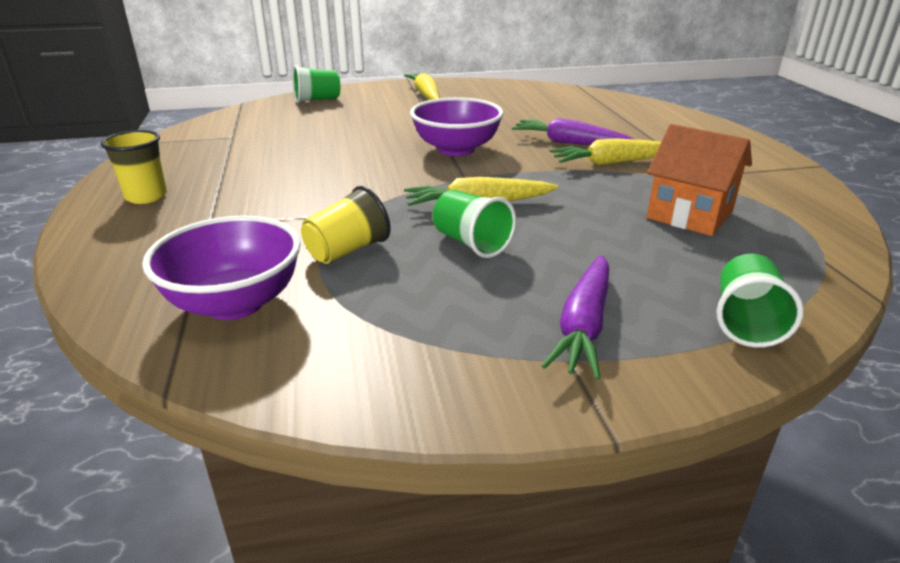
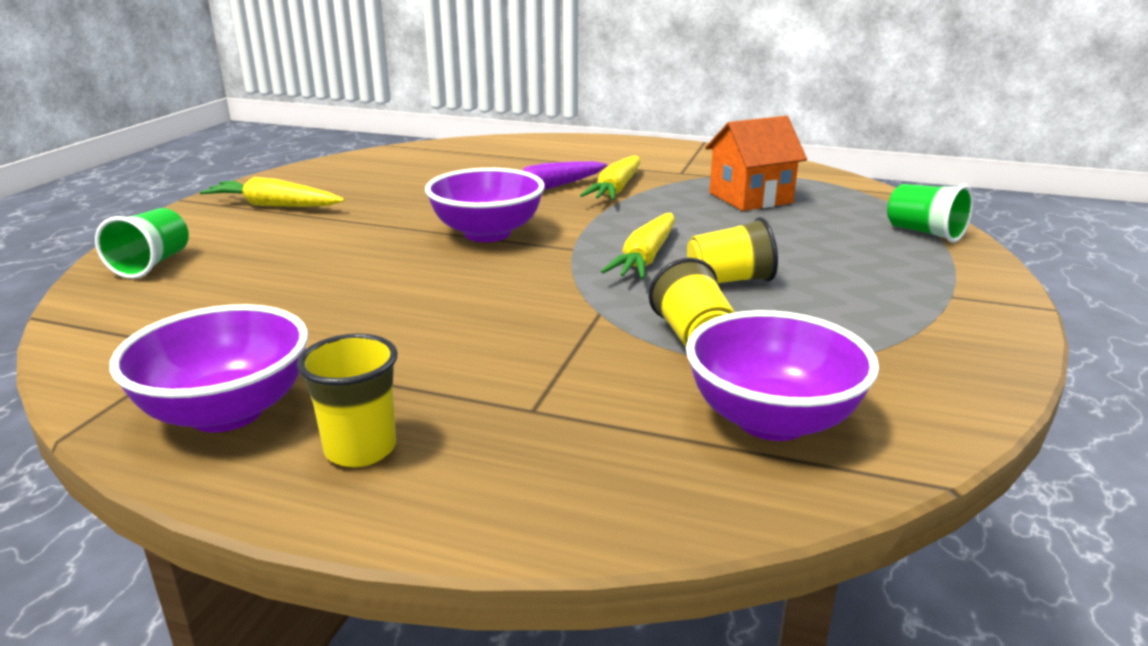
camera: 60 degrees left, 5 degrees down
green cup [433,190,516,258] -> yellow cup [687,217,778,283]
purple carrot [542,255,609,379] -> none
none -> purple bowl [110,304,308,433]

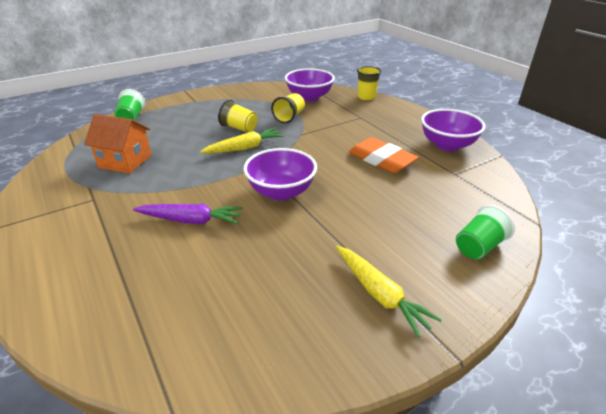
camera: 140 degrees left, 10 degrees up
yellow cup [297,334,398,467] -> yellow cup moved to [357,66,381,100]
yellow carrot [580,156,640,200] -> none
none -> orange eraser [349,137,419,173]

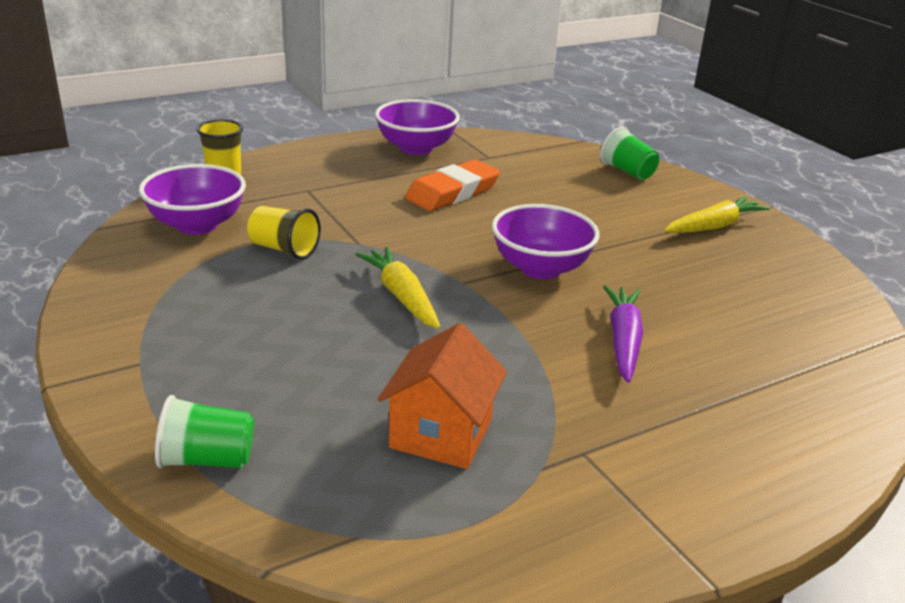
camera: 90 degrees left, 5 degrees down
yellow cup [218,100,258,133] -> none

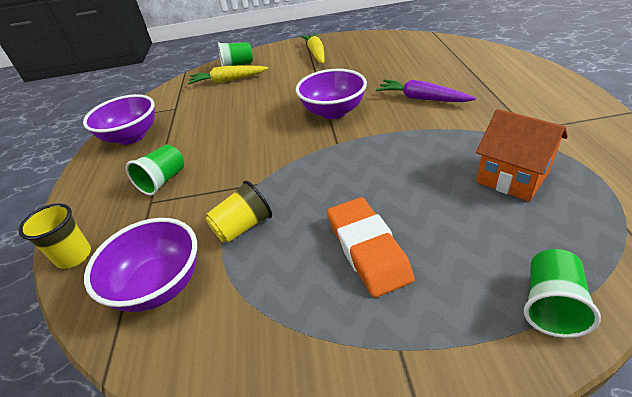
camera: 60 degrees left, 10 degrees up
yellow carrot [355,247,441,329] -> yellow carrot moved to [188,65,268,85]
orange eraser [405,160,500,211] -> orange eraser moved to [327,197,414,298]
none -> green cup [126,145,184,196]

